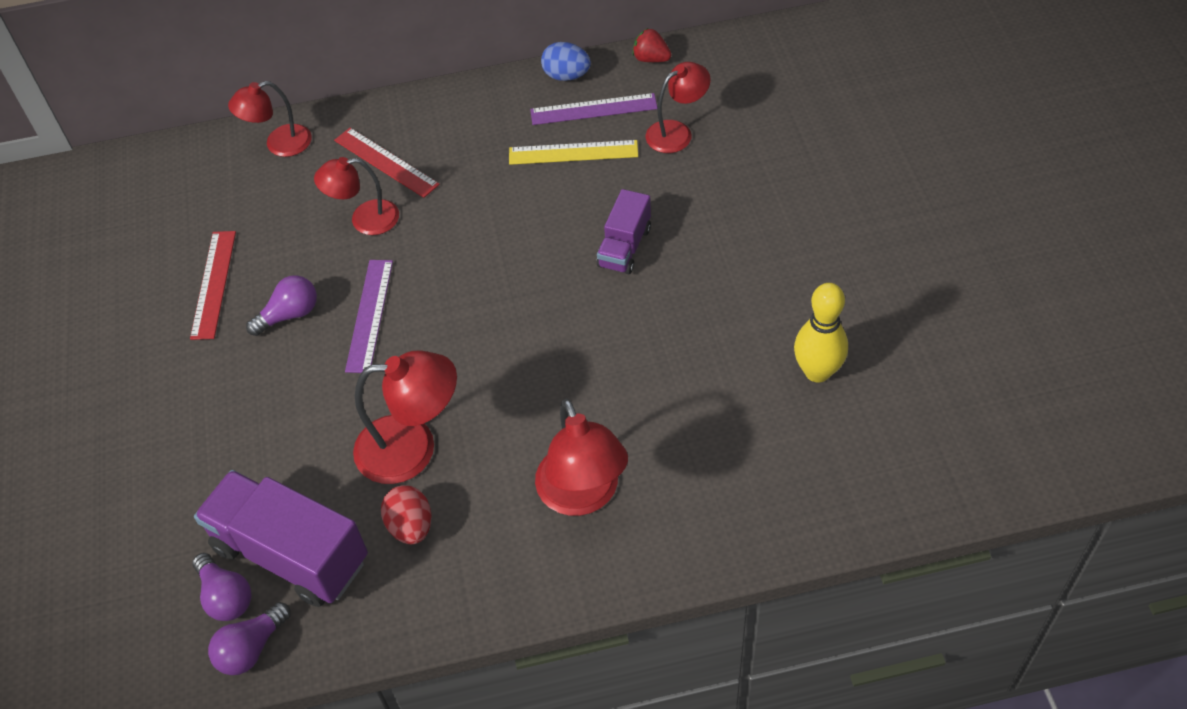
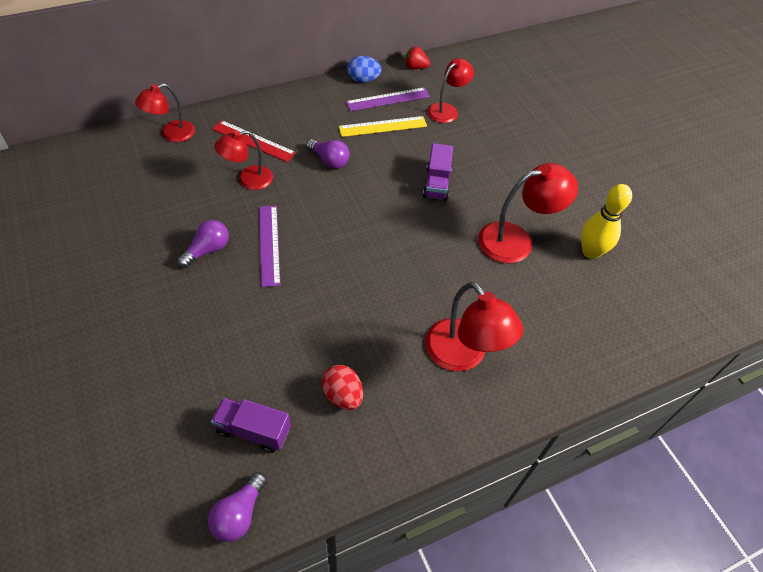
camera: 20 degrees left, 0 degrees up
red ruler [190,231,236,340] -> none
purple light bulb [192,553,252,621] -> purple light bulb moved to [306,139,349,169]
purple truck [194,470,368,607] -> purple truck [211,397,291,453], size x0.56
red lamp [353,351,457,484] -> red lamp moved to [478,163,578,263]

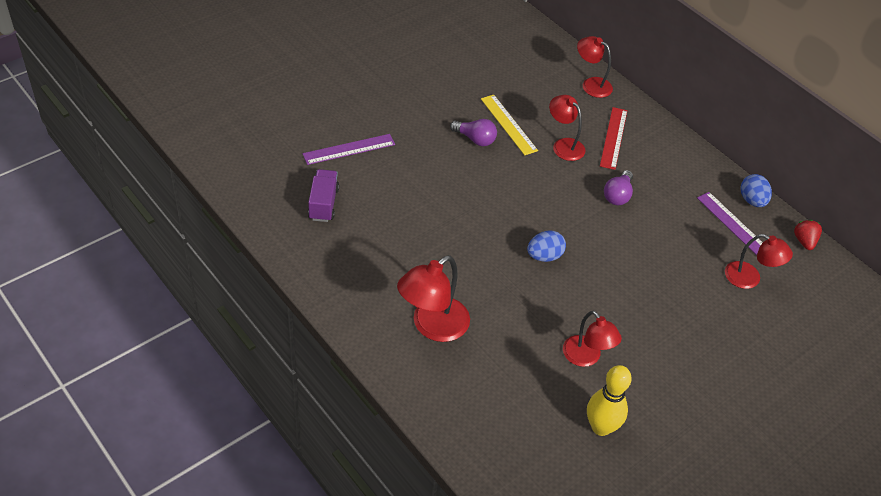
camera: 75 degrees right, 5 degrees down
purple light bulb [208,472,267,542] -> none
purple ruler [259,205,280,287] -> purple ruler moved to [302,134,395,165]
red egg [322,365,363,410] -> none
yellow ruler [339,116,427,137] -> yellow ruler moved to [481,95,538,155]
purple truck [423,143,453,201] -> none
red lamp [478,163,578,263] -> red lamp [563,311,622,367], size x0.67
none -> blue egg [527,231,566,262]

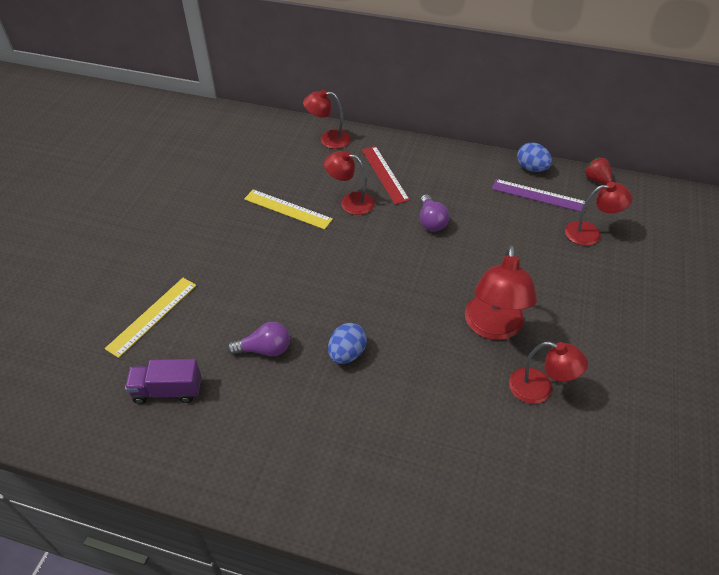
camera: 30 degrees left, 0 degrees up
purple ruler [302,134,395,165] -> yellow ruler [105,278,197,358]
purple truck [308,169,339,222] -> purple truck turned 60 degrees counterclockwise [125,359,201,404]
red lamp [397,255,470,342] -> red lamp moved to [465,245,537,340]
purple light bulb [450,119,497,146] -> purple light bulb moved to [227,322,290,356]
blue egg [527,231,566,262] -> blue egg moved to [328,323,367,364]
yellow bowling pin [587,365,632,436] -> none

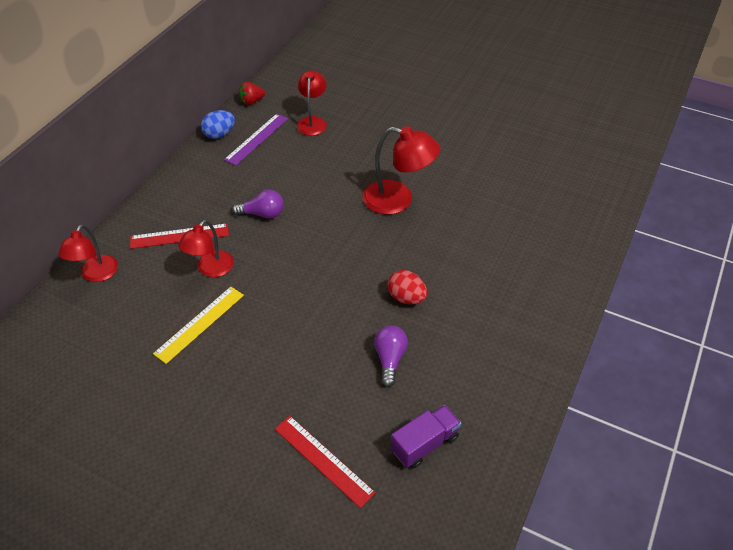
camera: 80 degrees left, 0 degrees up
yellow ruler [105,278,197,358] -> red ruler [275,416,376,508]
purple truck [125,359,201,404] -> purple truck turned 135 degrees counterclockwise [391,405,461,469]
blue egg [328,323,367,364] -> red egg [388,270,427,304]
red lamp [509,342,588,404] -> none

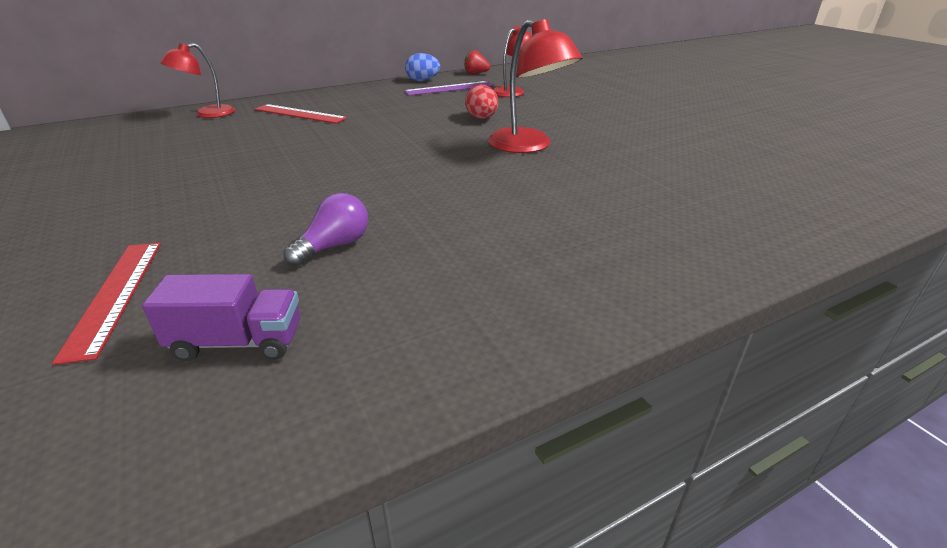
camera: 35 degrees right, 15 degrees down
yellow ruler [153,287,244,364] -> none
red lamp [178,220,234,277] -> none
purple light bulb [232,190,284,218] -> none
red egg [388,270,427,304] -> red egg moved to [465,85,498,119]

